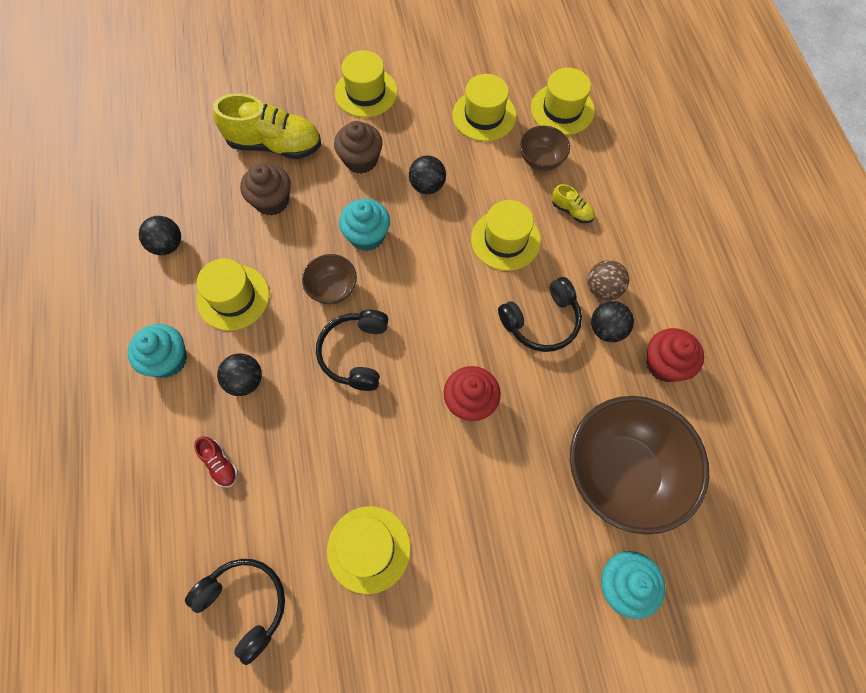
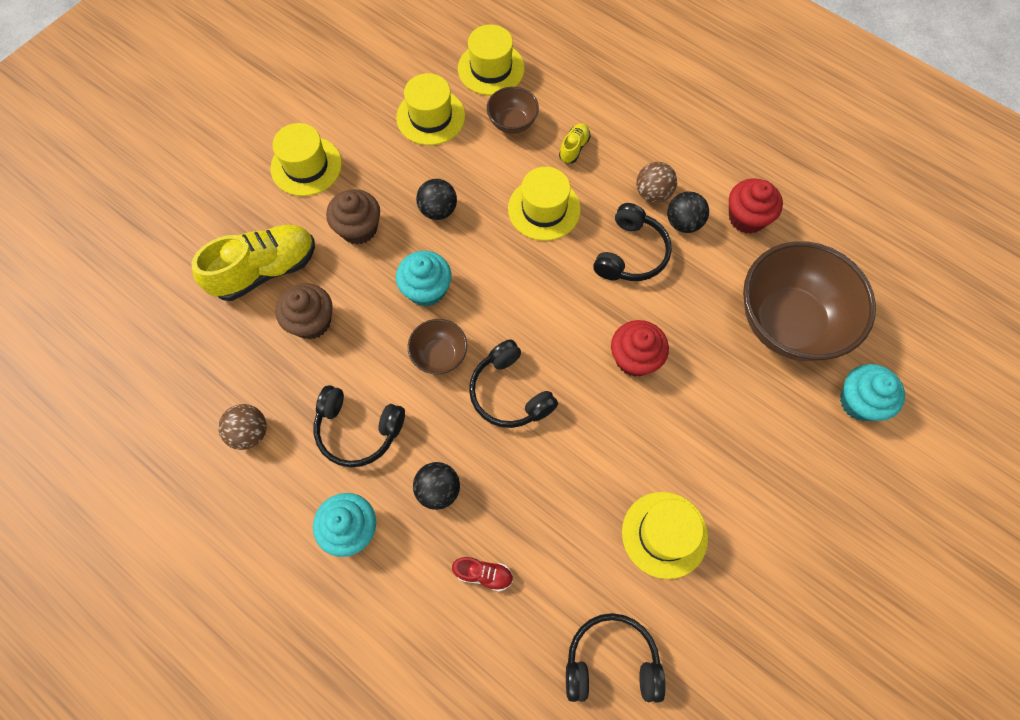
camera: 40 degrees left, 0 degrees up
black ball [139,216,181,255] -> brown ball [218,404,267,450]
yellow hat [197,258,269,331] -> black headphones [314,385,405,467]
yellow shoe [552,184,595,223] -> yellow shoe turned 60 degrees counterclockwise [559,123,591,163]

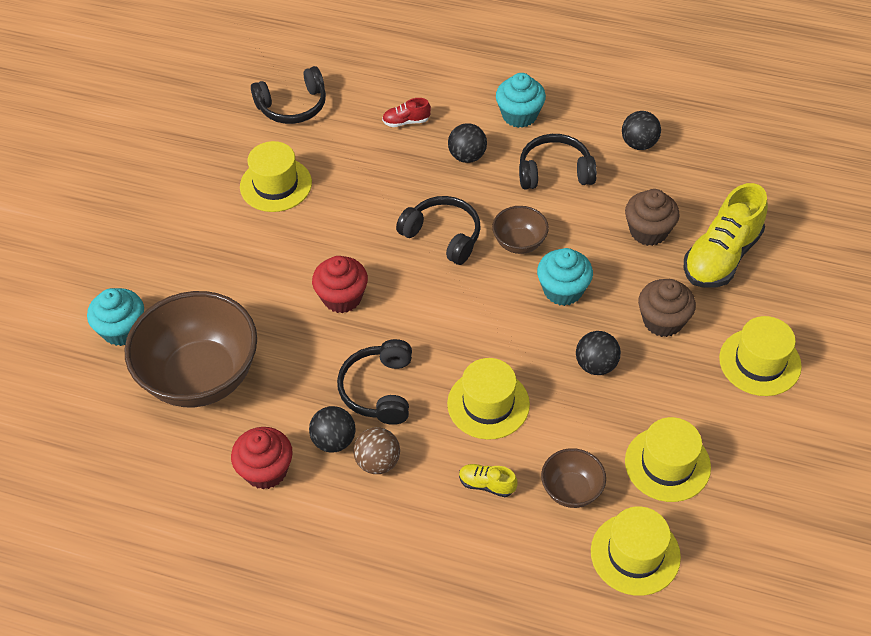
camera: 160 degrees right, 15 degrees down
brown ball [218,404,267,450] -> black ball [622,111,661,150]
yellow shoe [559,123,591,163] -> yellow shoe turned 105 degrees clockwise [459,464,518,497]

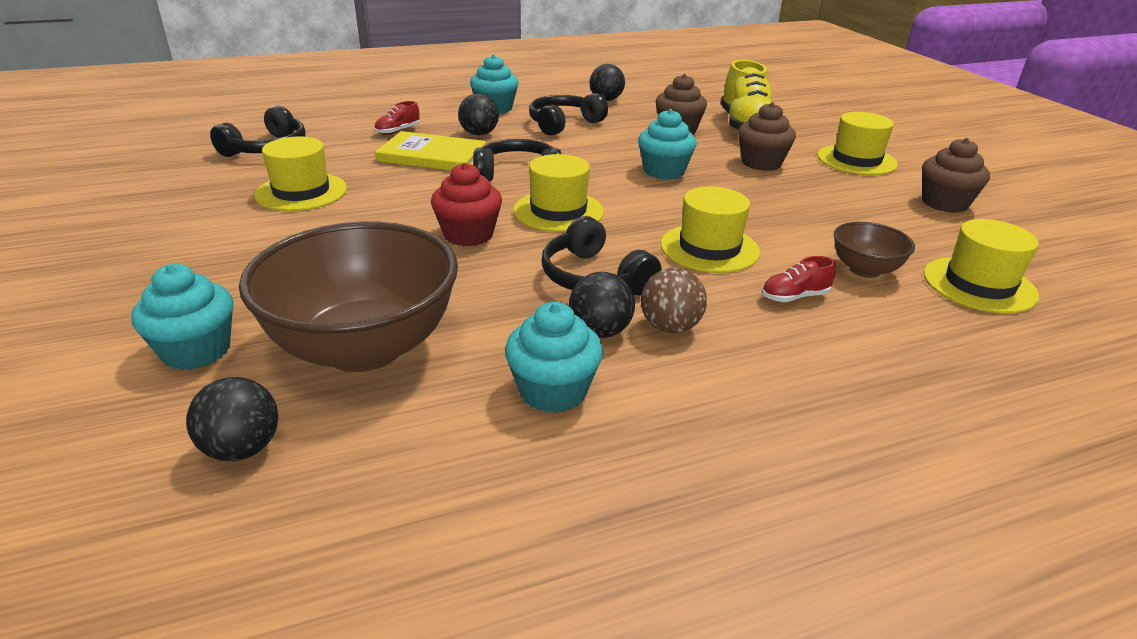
camera: 40 degrees left, 20 degrees down
red cupcake [231,427,293,489] -> turquoise cupcake [505,302,603,413]
yellow shoe [459,464,518,497] -> red shoe [762,256,836,302]
brown bowl [492,206,549,254] -> none
black ball [576,331,621,375] -> black ball moved to [186,377,278,461]
yellow hat [625,417,711,502] -> yellow hat moved to [513,154,604,232]
none -> yellow book [375,131,487,171]
none -> brown cupcake [922,138,990,213]

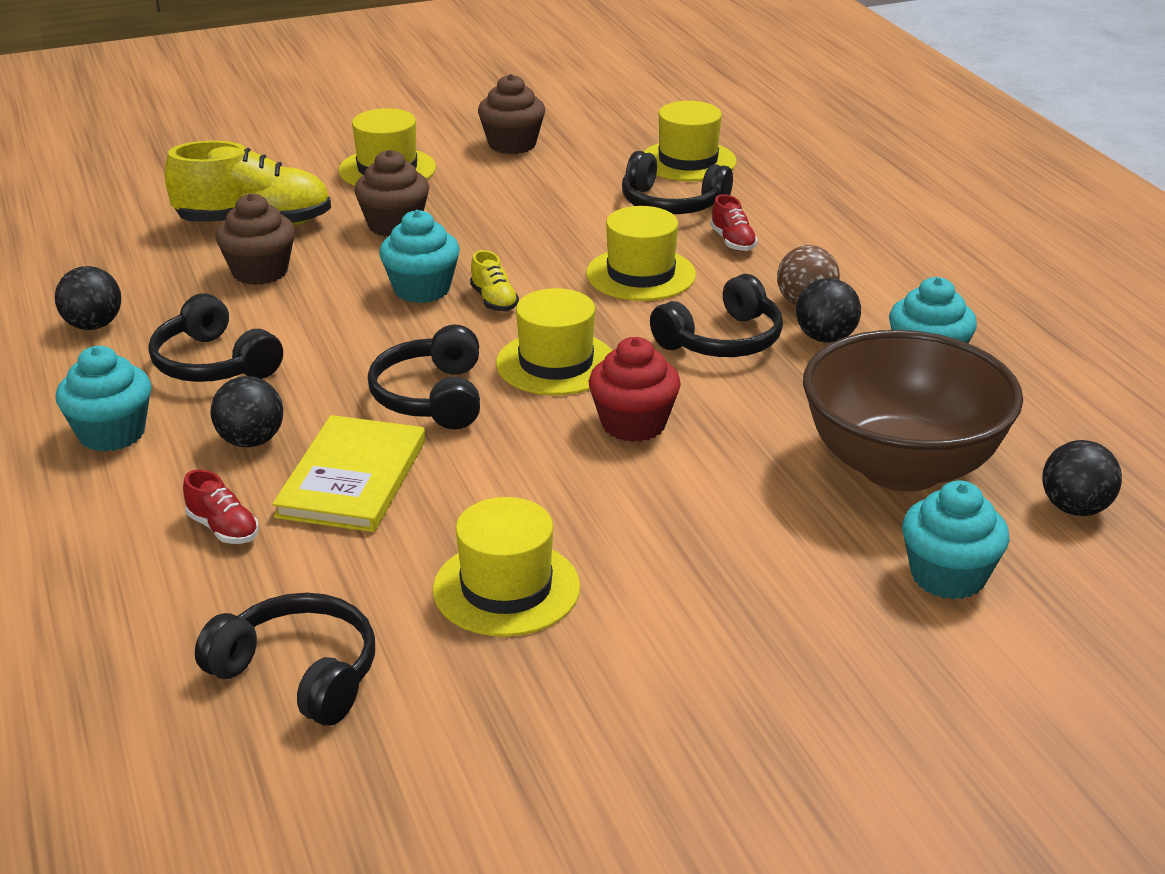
camera: 90 degrees left, 0 degrees up
brown bowl [834,222,915,278] -> black headphones [622,151,733,214]
none -> yellow shoe [470,250,519,312]

